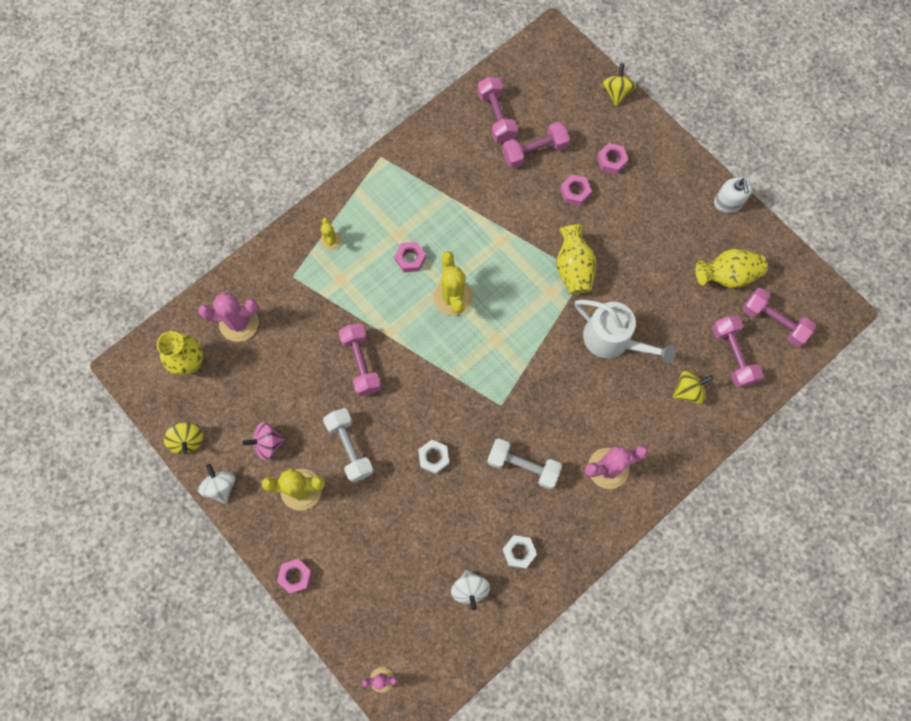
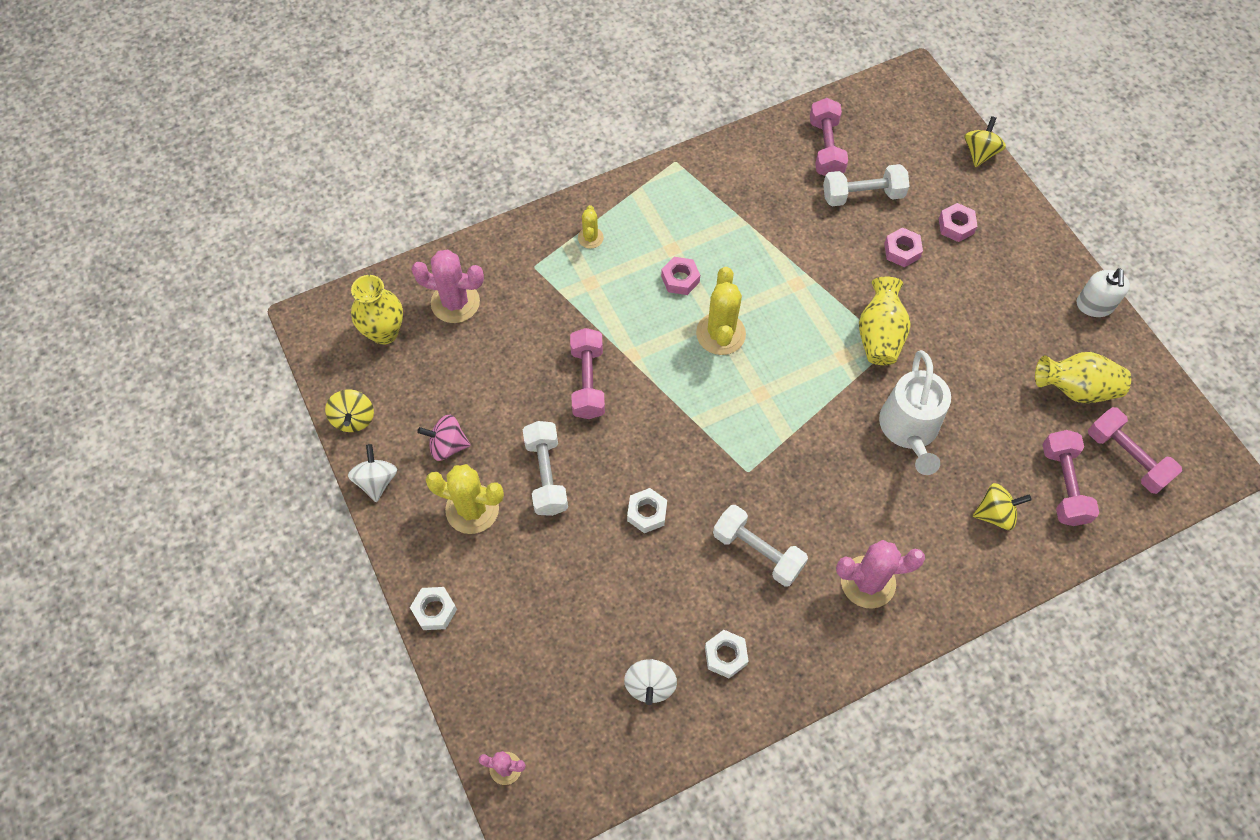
camera: 15 degrees right, 10 degrees down
pink nut [277,559,312,594] -> white nut [410,587,457,630]
pink dumbbell [502,122,570,169] -> white dumbbell [823,164,909,206]
white watering can [575,300,676,363] -> white watering can turned 45 degrees clockwise [879,350,951,475]

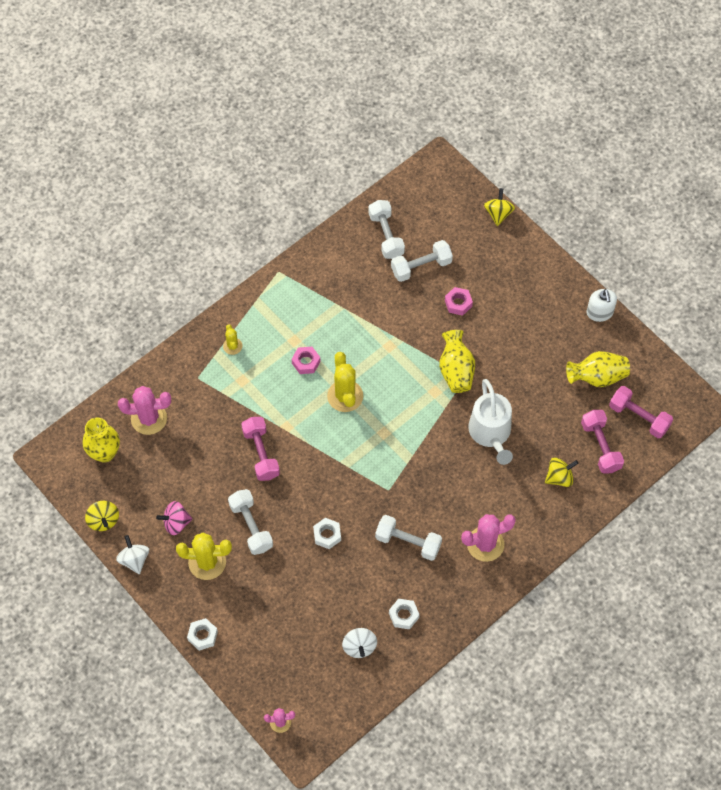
camera: 15 degrees left, 0 degrees up
pink dumbbell [810,98,848,176] -> white dumbbell [369,200,405,259]
pink nut [939,203,978,242] -> none

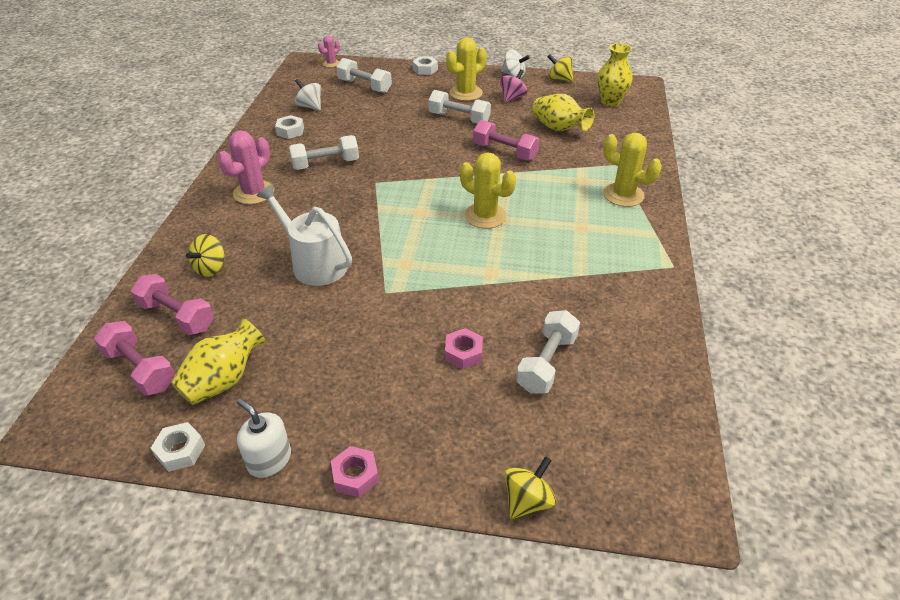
camera: 140 degrees right, 20 degrees down
pink cactus [118,386,171,435] -> none
yellow cactus [223,324,242,355] -> yellow cactus [603,133,662,207], size x1.84
pink nut [292,347,321,374] -> pink nut moved to [331,446,379,498]
white nut [313,518,341,549] -> white nut moved to [151,422,205,472]
white dumbbell [369,200,405,259] -> white dumbbell moved to [336,58,392,93]
yellow vase [439,330,475,393] -> yellow vase moved to [532,94,594,131]
yellow spinning top [484,188,515,226] -> yellow spinning top turned 105 degrees counterclockwise [505,456,556,519]
pink dumbbell [609,386,673,438] -> pink dumbbell turned 45 degrees clockwise [94,321,175,396]

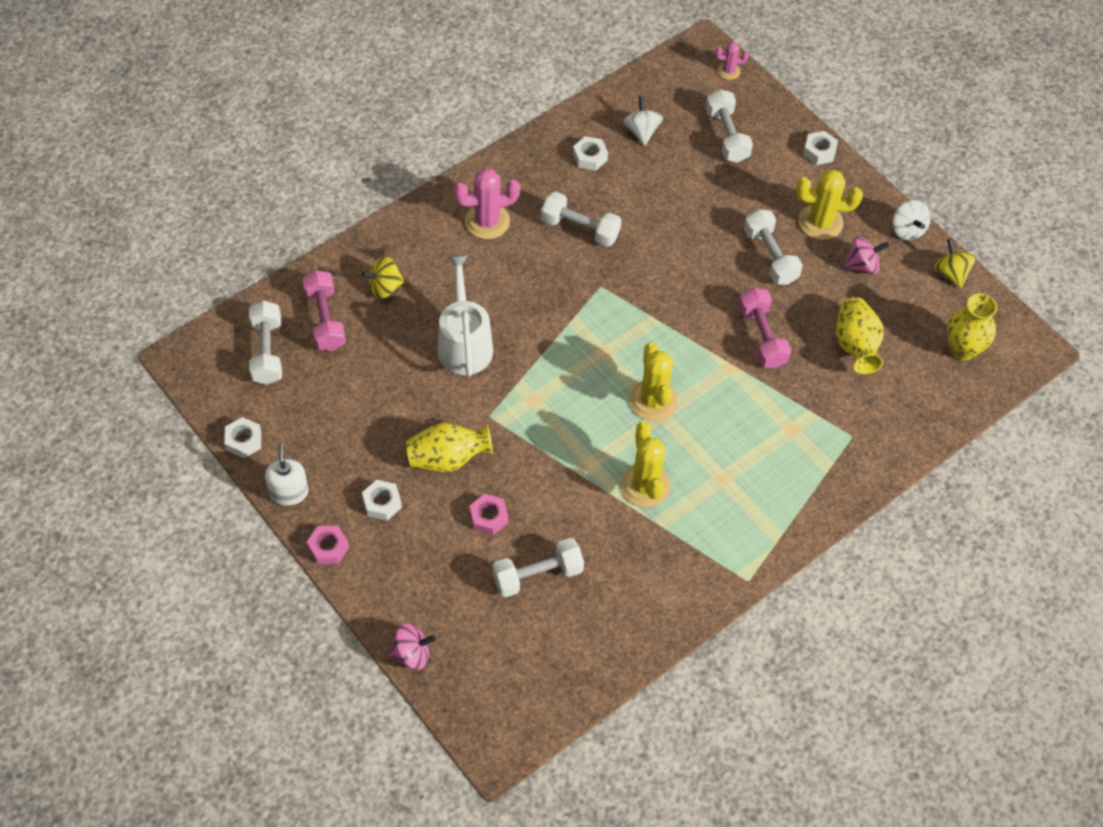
camera: 40 degrees right, 15 degrees up
pink dumbbell [94,321,175,396] -> white dumbbell [249,301,282,385]
yellow vase [171,318,266,405] -> yellow vase moved to [406,422,493,472]
yellow spinning top [505,456,556,519] -> pink spinning top [388,623,436,670]
yellow cactus [603,133,662,207] -> yellow cactus moved to [621,422,670,507]
none -> white nut [362,480,402,521]

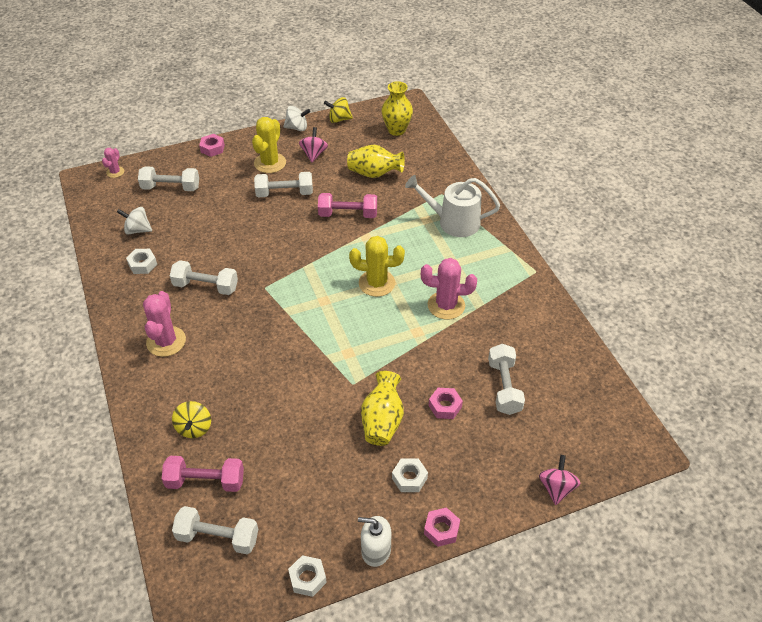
camera: 70 degrees left, 10 degrees down
white watering can [437,255,493,377] -> white watering can moved to [405,175,500,237]
white dumbbell [541,191,621,247] -> white dumbbell turned 60 degrees clockwise [170,260,238,295]
yellow cactus [621,422,670,507] -> pink cactus [421,258,477,320]
white nut [803,131,838,165] -> pink nut [199,134,225,157]

